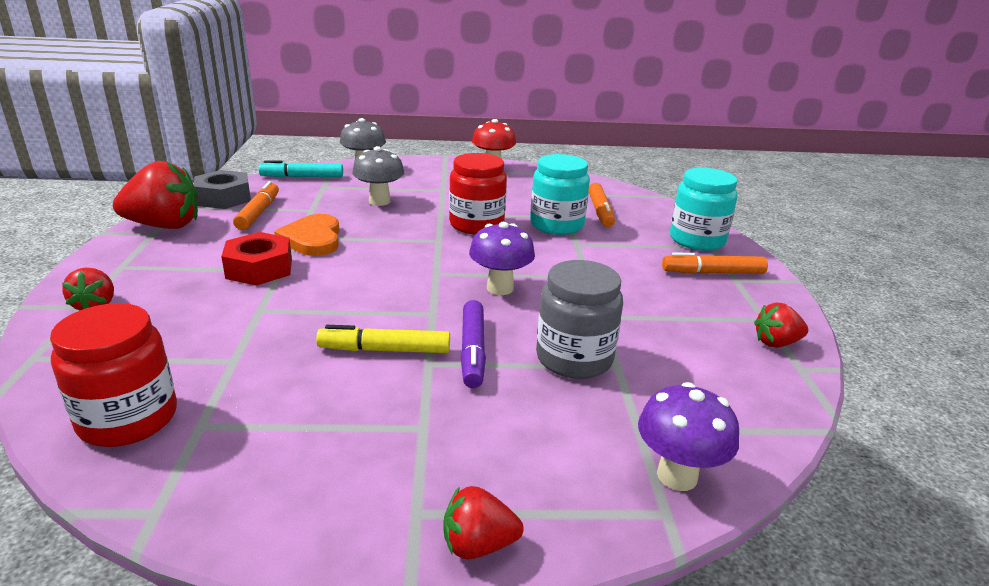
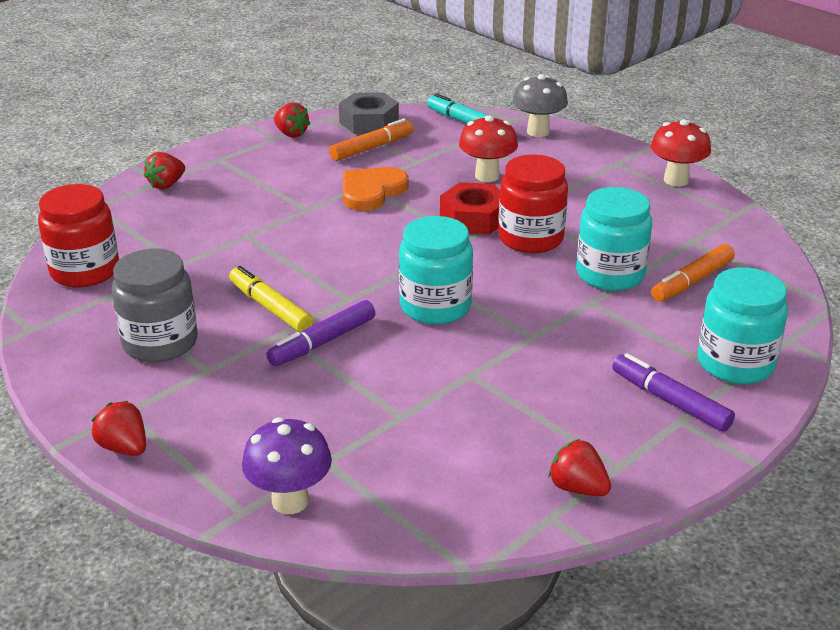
camera: 50 degrees right, 5 degrees up
red strawberry [113,161,198,229] -> red strawberry [274,102,310,137], size x0.53
red nut [221,232,292,286] -> red nut moved to [440,182,500,235]
grey mushroom [352,146,404,206] -> red mushroom [459,116,518,182]
purple mushroom [469,222,535,295] -> turquoise jar [399,216,473,324]
grey jar [536,260,623,379] -> grey jar moved to [112,249,198,362]
orange marker [662,252,768,274] -> purple marker [612,353,735,432]

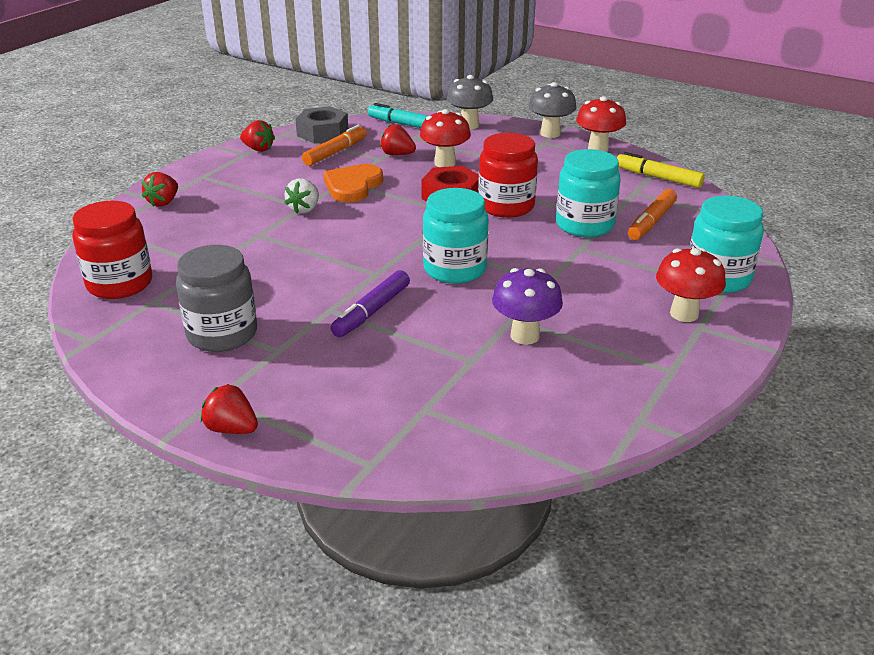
camera: 15 degrees left, 0 degrees up
yellow marker [229,266,313,333] -> yellow marker moved to [617,152,705,188]
purple mushroom [242,417,332,514] -> purple mushroom moved to [492,268,563,345]
red strawberry [548,439,611,496] -> red strawberry moved to [380,124,416,155]
purple marker [612,353,735,432] -> red mushroom [656,248,726,322]
none -> white strawberry [284,179,319,214]
none -> grey mushroom [529,82,576,138]

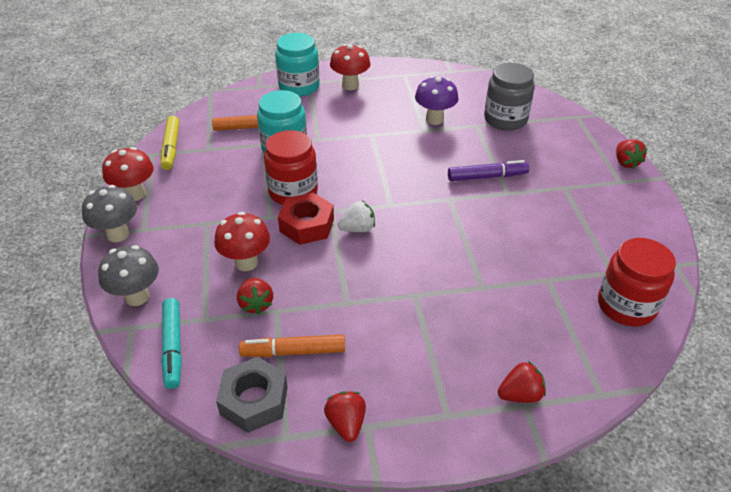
camera: 130 degrees left, 10 degrees up
grey jar [176,245,257,352] -> grey jar moved to [484,63,535,131]
white strawberry [284,179,319,214] -> white strawberry moved to [338,201,375,232]
orange heart [323,164,383,203] -> none
turquoise jar [423,188,489,284] -> none

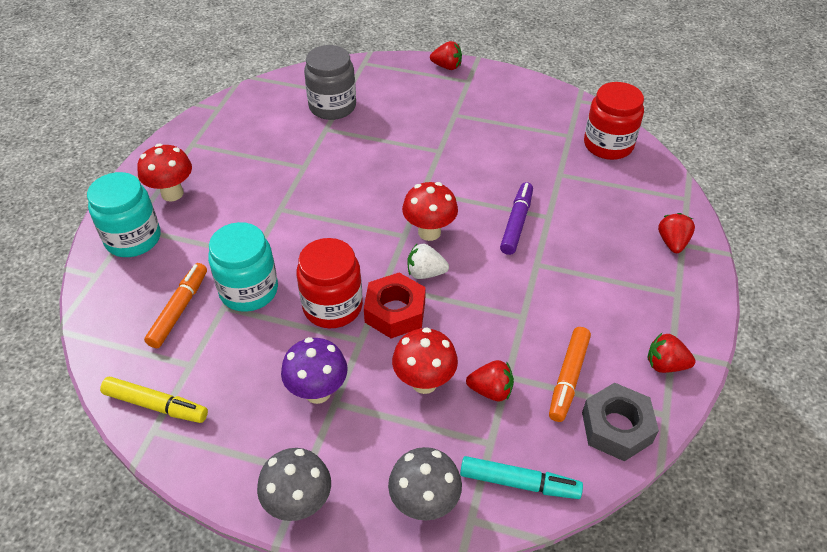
camera: 65 degrees left, 5 degrees up
red mushroom [102,147,154,201] -> red mushroom moved to [402,182,458,241]
white strawberry [338,201,375,232] -> white strawberry turned 90 degrees counterclockwise [407,244,449,279]
purple mushroom [415,76,459,125] -> purple mushroom moved to [281,337,347,404]
purple marker [448,160,529,181] -> purple marker moved to [500,182,533,255]

